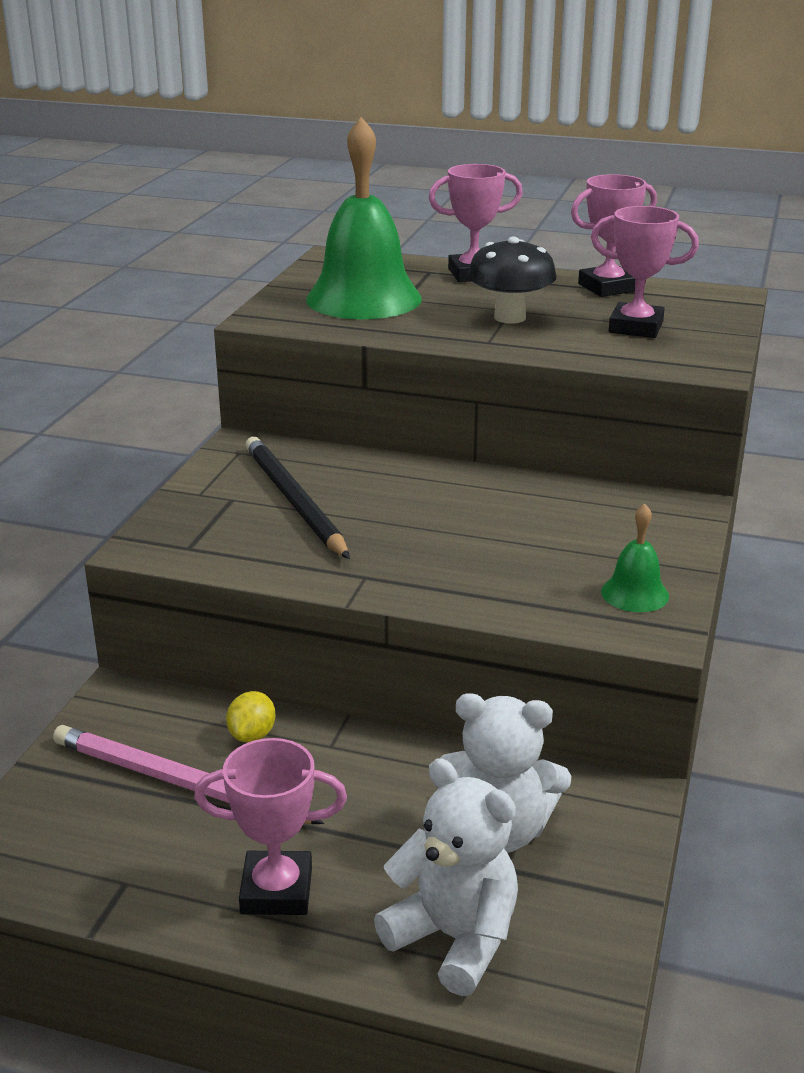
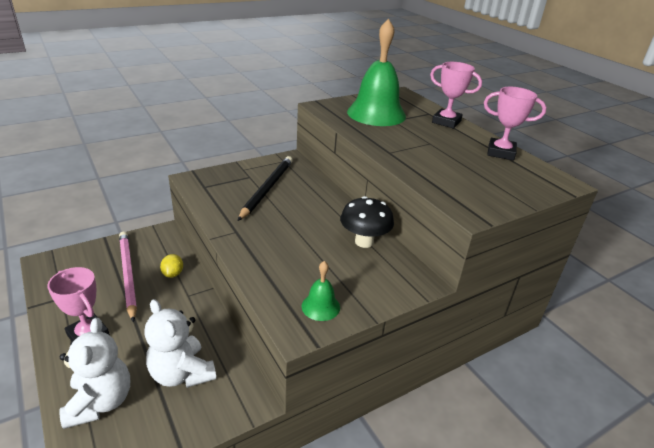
camera: 40 degrees right, 5 degrees up
yellow lemon [226,691,275,742] -> yellow lemon turned 60 degrees counterclockwise [160,254,183,278]
black mushroom [467,237,557,324] -> black mushroom moved to [340,196,394,248]
pink trophy [591,206,699,338] -> none

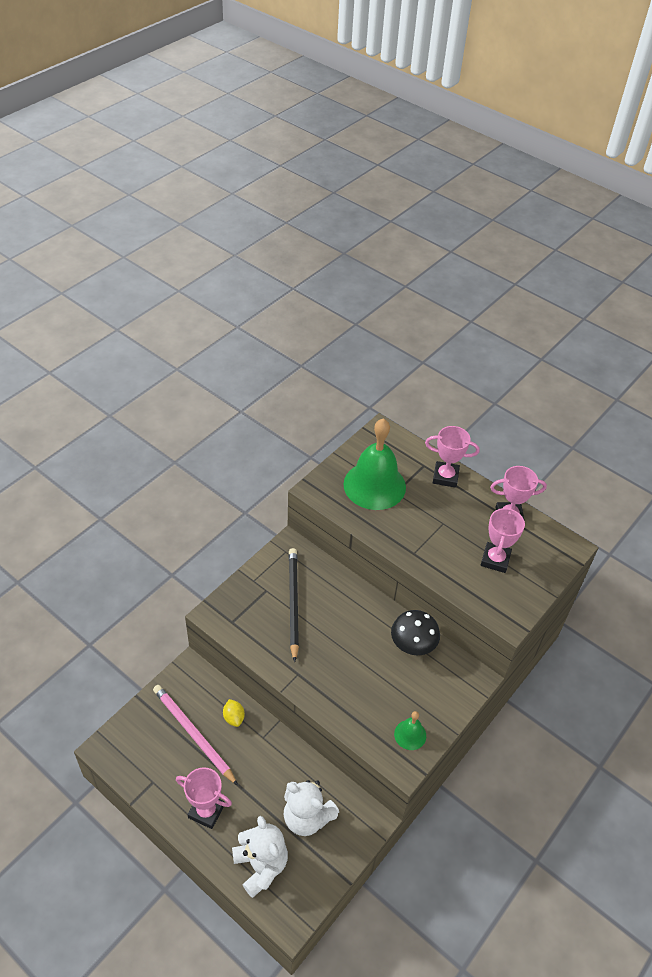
camera: 20 degrees left, 15 degrees up
none -> pink trophy [481,507,525,573]

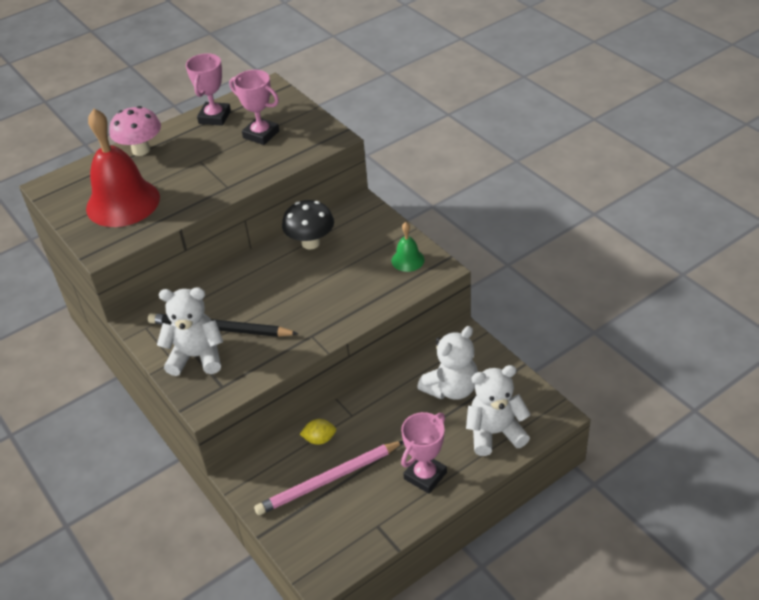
camera: 70 degrees left, 5 degrees down
green bell [343,418,406,510] -> red bell [86,109,160,227]
pink trophy [425,426,479,488] -> pink mushroom [109,106,161,156]
none -> white teddy bear [157,287,223,376]

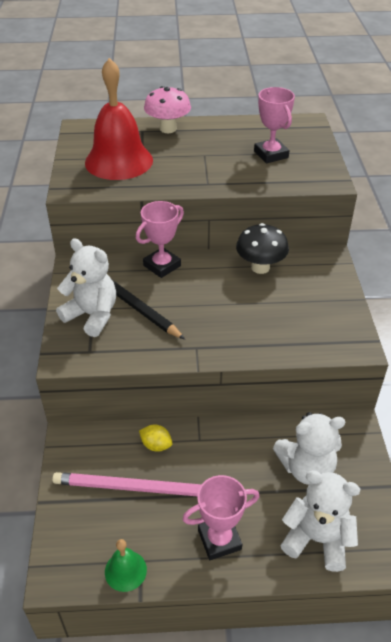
camera: 30 degrees right, 0 degrees up
pink trophy [186,53,231,126] -> pink trophy moved to [136,201,184,278]
green bell [392,222,424,272] -> green bell moved to [105,539,147,592]

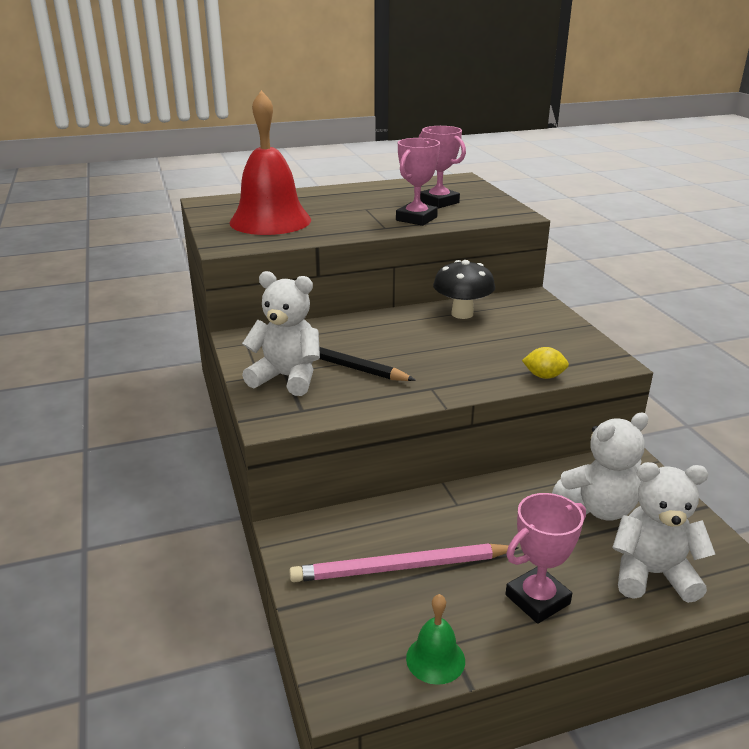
camera: 15 degrees left, 15 degrees down
pink trophy [136,201,184,278] -> pink trophy moved to [396,138,440,226]
yellow lemon [139,425,172,452] -> yellow lemon moved to [522,347,569,379]
pink mushroom [144,86,191,133] -> none

